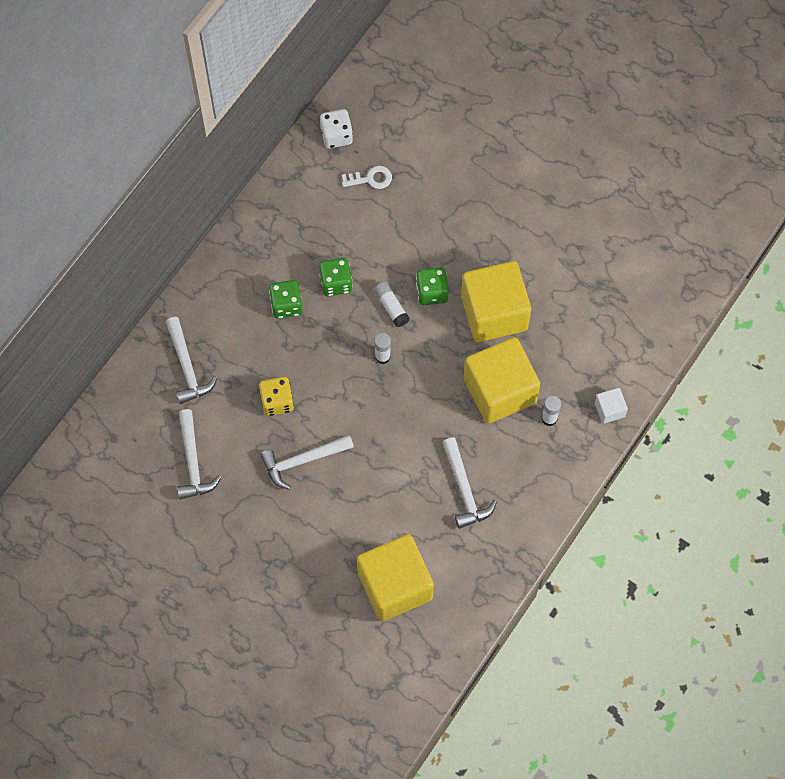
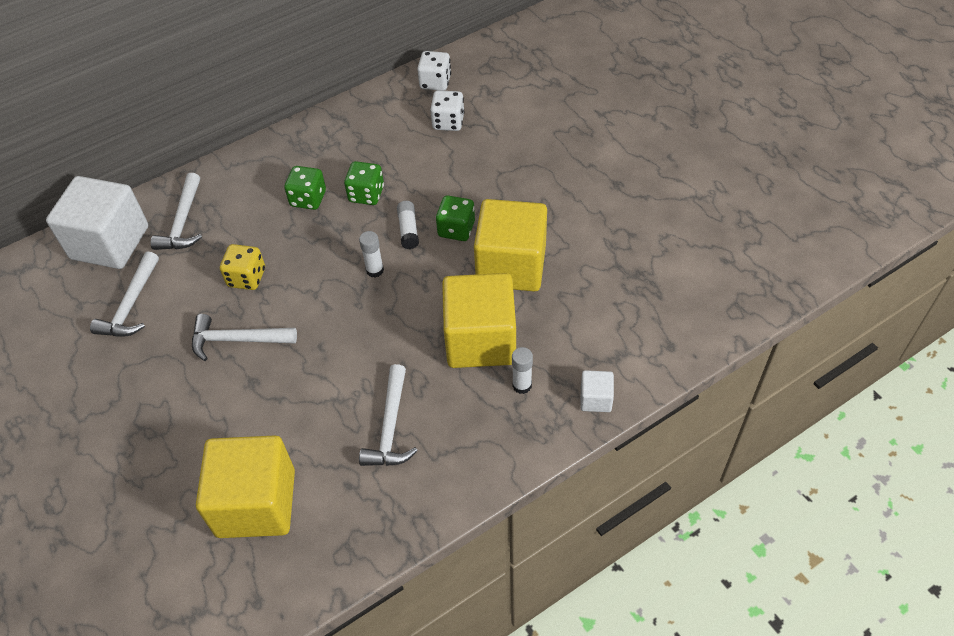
camera: 25 degrees right, 15 degrees down
white key [342,166,392,189] -> white dice [430,90,464,131]
none -> white cube [46,176,148,269]

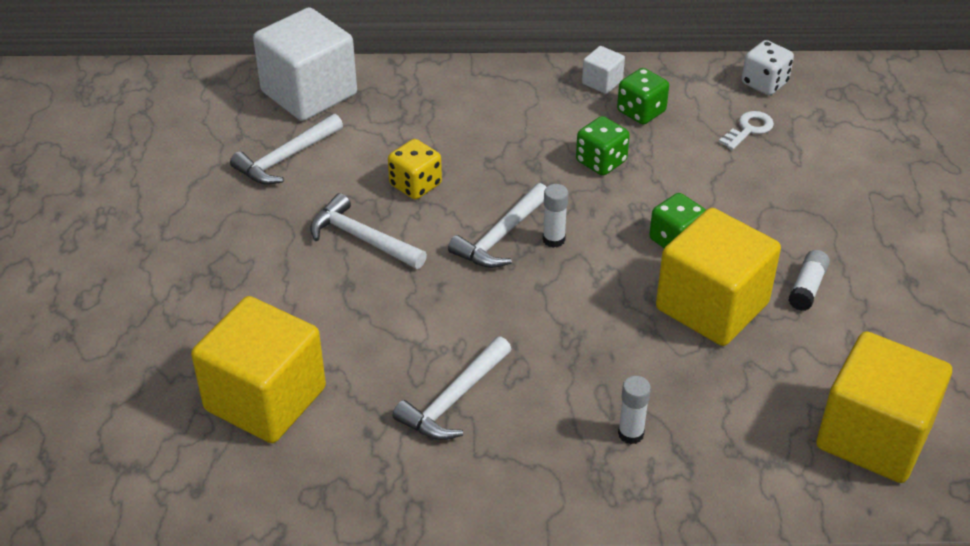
camera: 30 degrees right, 10 degrees down
white hammer [151,173,202,250] -> white hammer moved to [448,183,546,268]
green dice [284,166,326,210] -> green dice moved to [617,68,669,125]
white glue stick [397,201,419,249] -> white glue stick moved to [788,250,830,311]
white dice [430,90,464,131] -> white key [719,111,774,150]
yellow cube [442,273,516,368] -> yellow cube moved to [816,331,952,483]
white cube [580,370,614,412] -> white cube moved to [582,46,625,94]

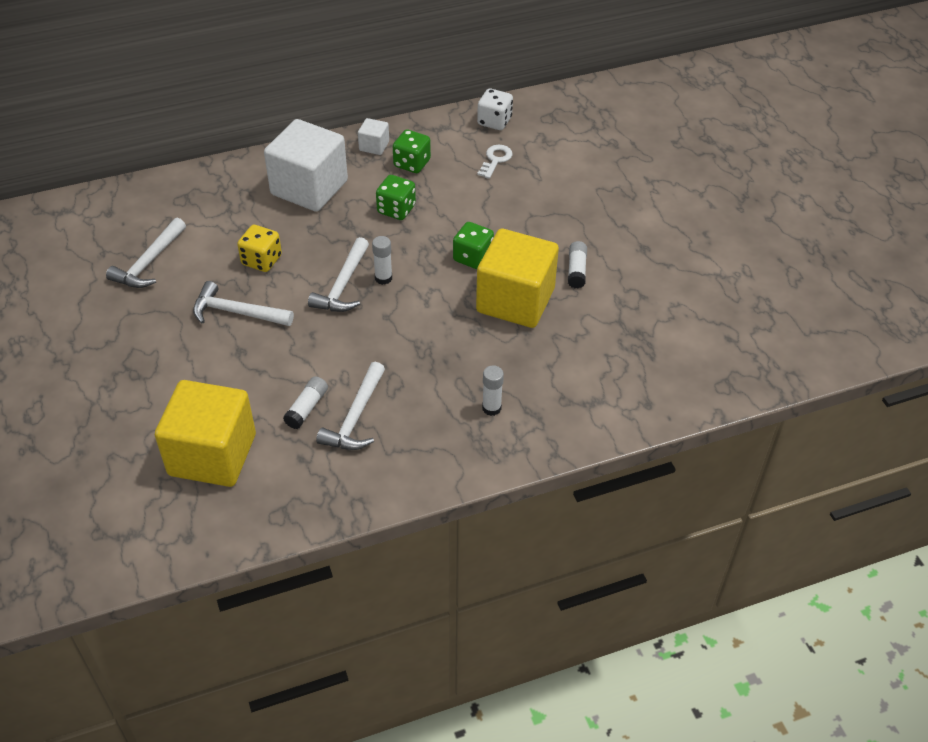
camera: 20 degrees left, 5 degrees up
white cube [253,7,357,121] -> white cube moved to [264,119,348,212]
yellow cube [816,331,952,483] -> none
none -> white glue stick [283,376,328,429]

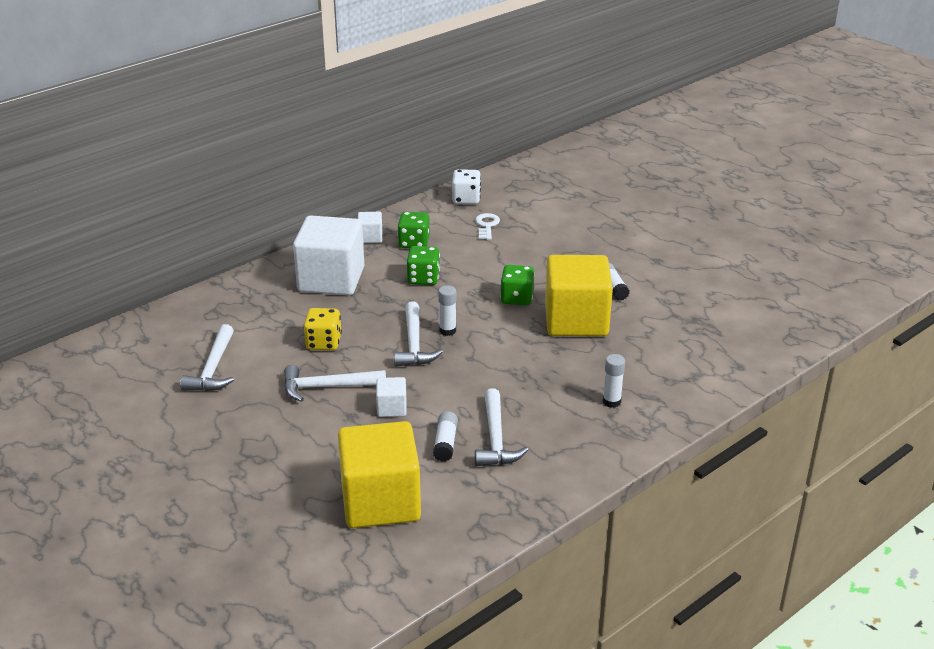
camera: 20 degrees left, 15 degrees down
none -> white cube [376,377,407,417]

